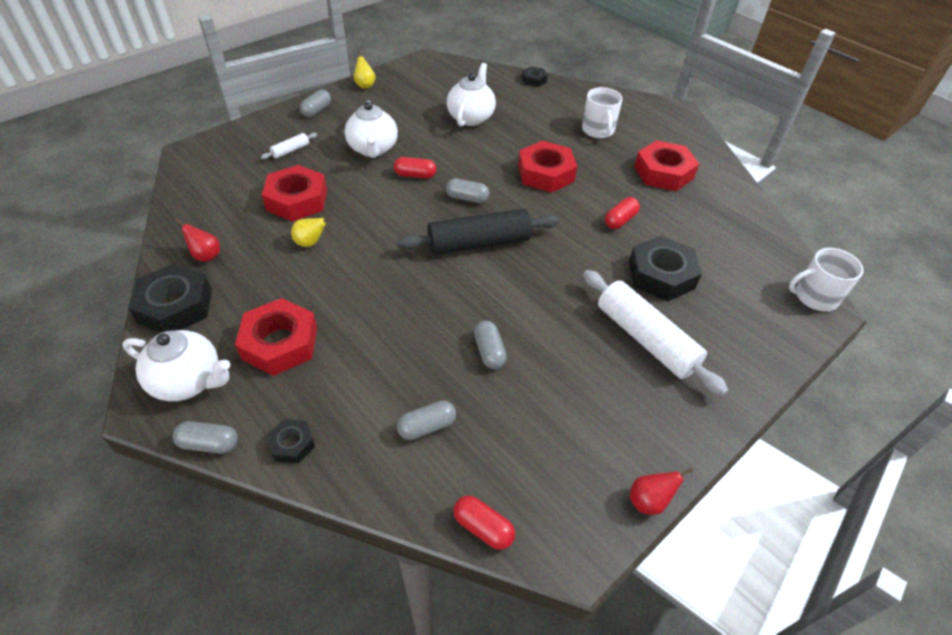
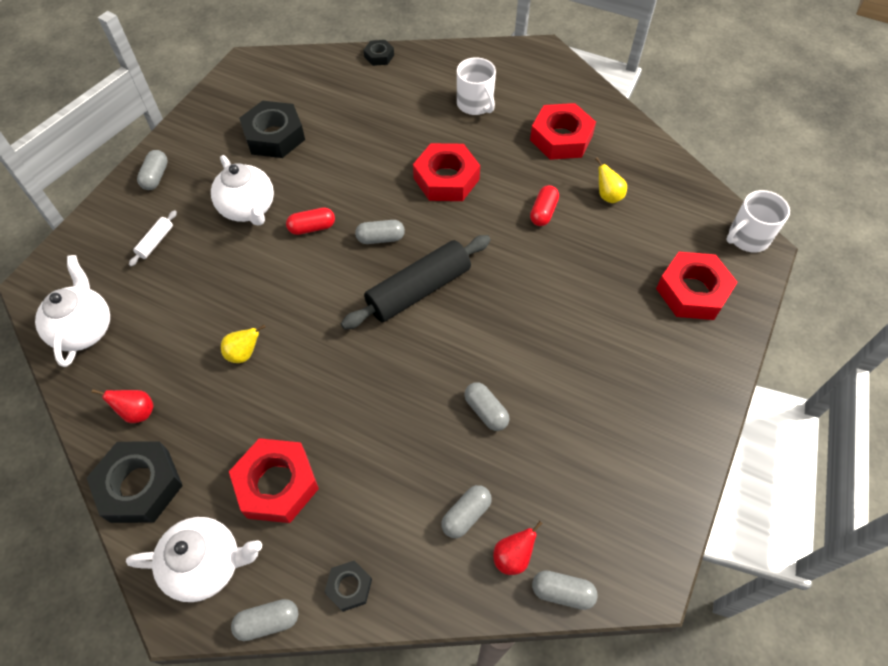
camera: 20 degrees left, 10 degrees up
red nut [262,165,327,222] -> red nut moved to [656,251,738,320]
yellow pear [354,51,375,89] -> yellow pear moved to [595,158,627,203]
white teapot [447,63,496,127] -> white teapot moved to [35,255,110,367]
red capsule [453,495,515,550] -> grey capsule [532,570,598,610]
white rolling pin [583,270,728,396] -> none
black nut [629,236,702,301] -> black nut moved to [239,101,305,158]
red pear [630,467,693,515] -> red pear moved to [493,521,543,575]

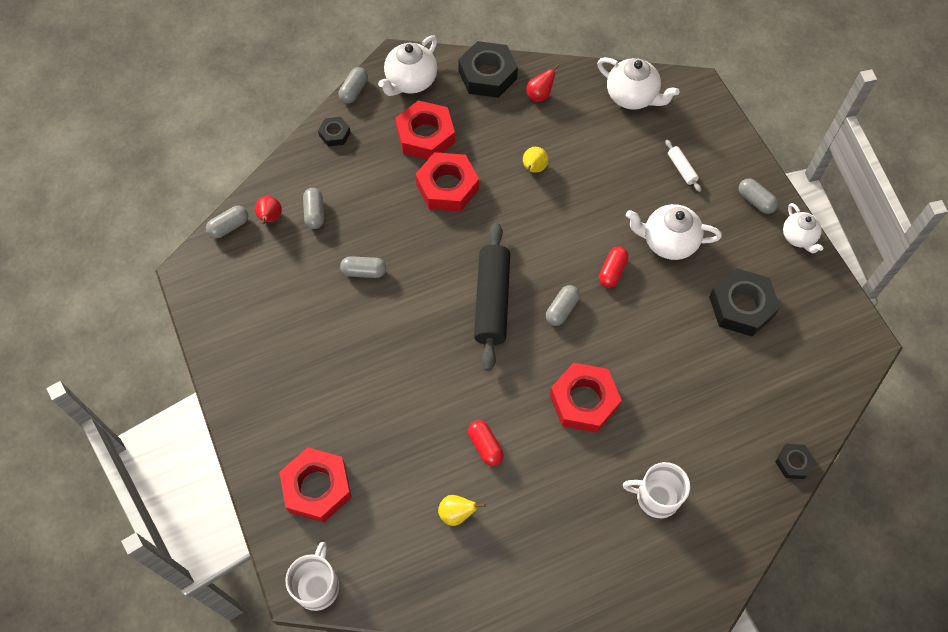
camera: 130 degrees right, 5 degrees up
red nut [530,103,596,160] -> red nut moved to [415,152,479,212]
none -> white teapot [783,203,823,253]

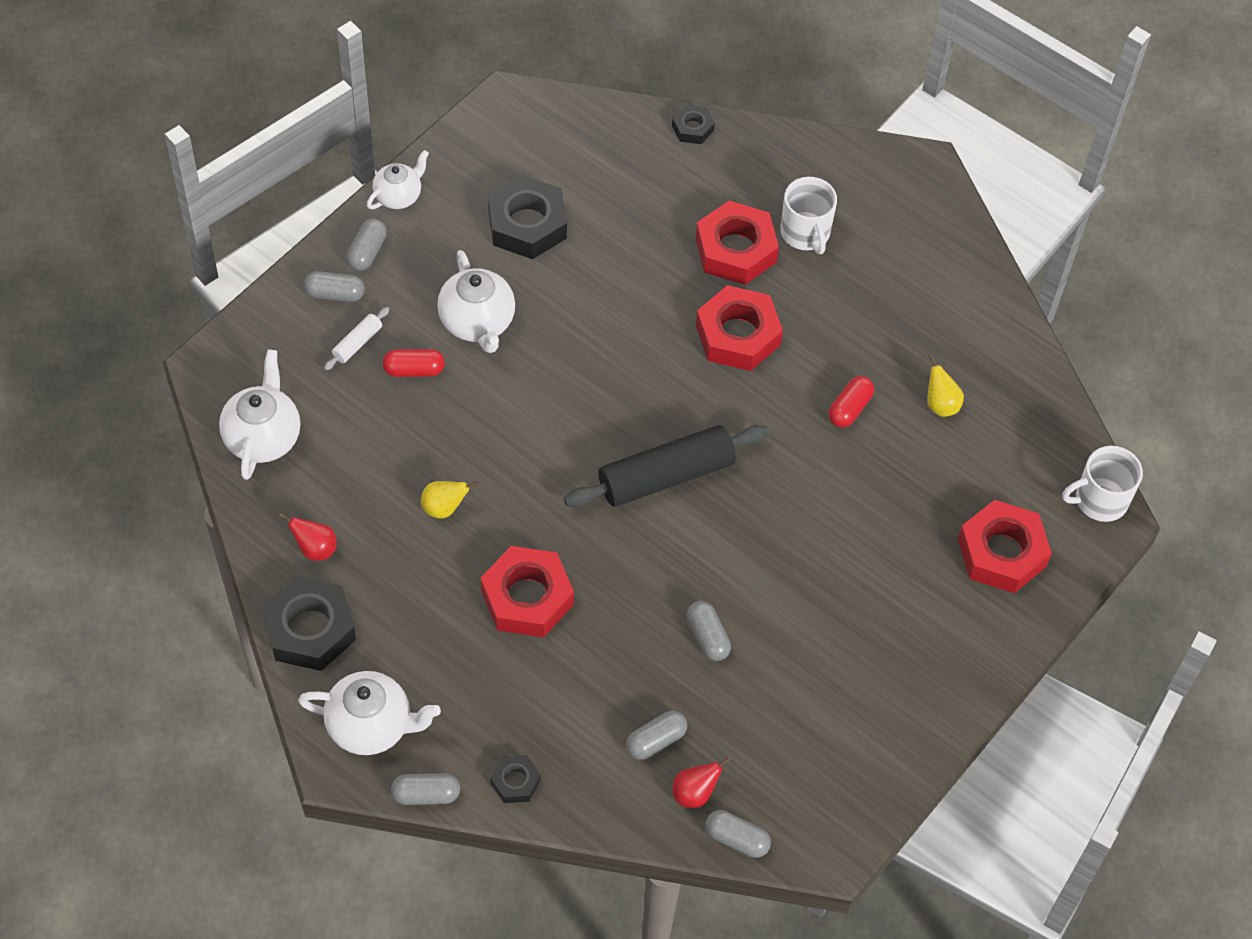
camera: 120 degrees left, 5 degrees down
red nut [395,100,455,160] -> red nut moved to [695,201,779,285]
grey capsule [546,285,580,326] -> grey capsule moved to [304,271,365,302]
red capsule [599,247,629,288] -> red capsule moved to [382,349,445,377]

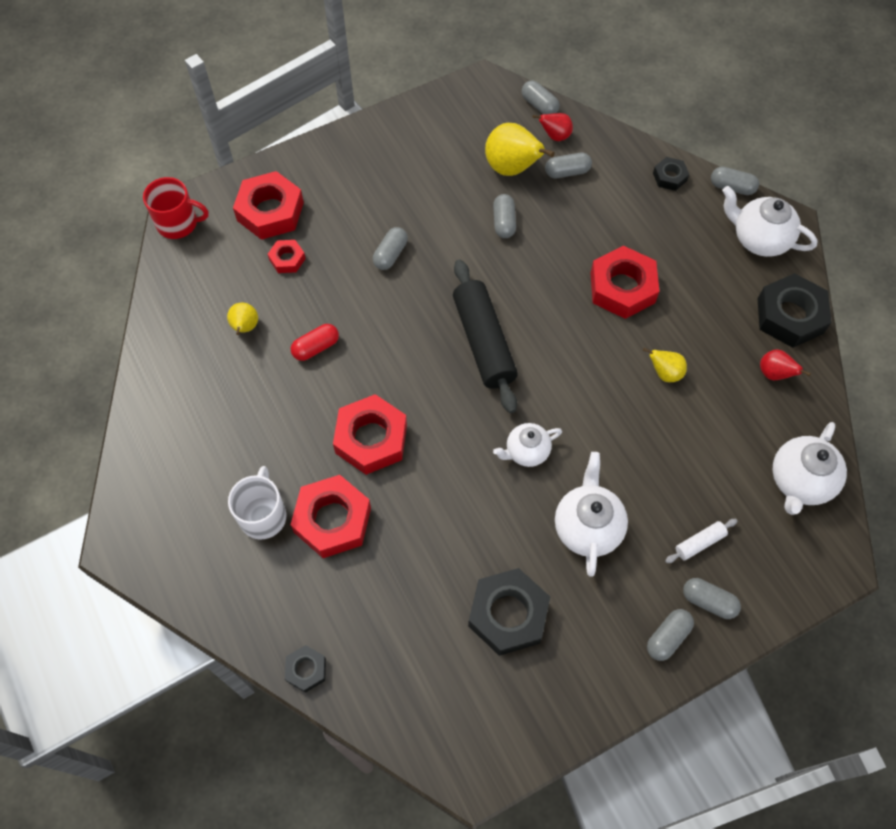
camera: 155 degrees left, 5 degrees up
white teapot [367,150,429,209] -> white teapot moved to [493,423,562,467]
red capsule [382,349,445,377] -> none
black rolling pin [564,425,768,507] -> black rolling pin turned 75 degrees clockwise [453,259,518,413]
white mug [1062,446,1143,522] -> red mug [143,177,209,239]
none -> red nut [268,240,306,273]
none -> grey capsule [373,227,408,270]
none -> yellow pear [485,123,555,176]

